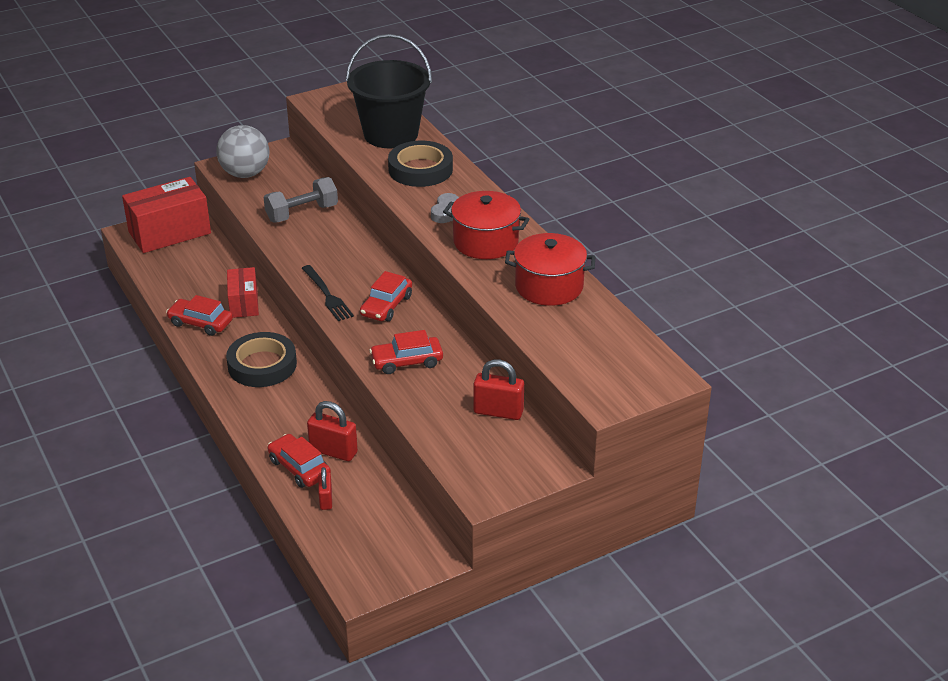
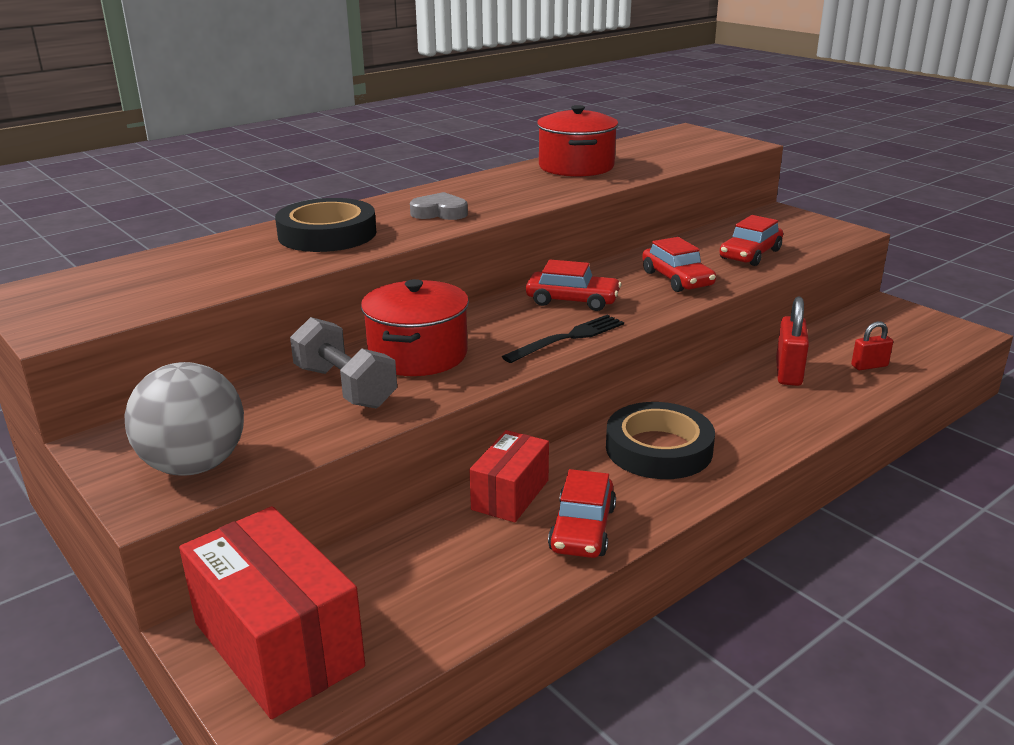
camera: 100 degrees left, 10 degrees down
red box [227,267,259,318] -> red box turned 45 degrees counterclockwise [470,430,549,522]
red car [268,434,331,488] -> red car moved to [720,215,783,266]
black bucket [346,34,432,148] -> none
red pot [443,191,530,259] -> red pot moved to [361,279,469,376]
red padlock [474,359,524,420] -> none

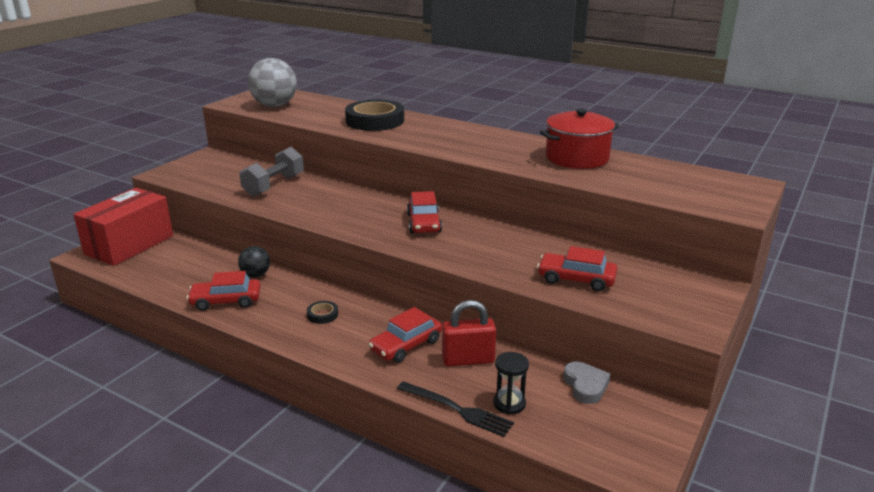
camera: 70 degrees right, 0 degrees up
grey ball [125,362,244,476] -> grey ball moved to [248,58,297,107]
red pot [361,279,469,376] -> none
grey heart [410,192,468,220] -> grey heart moved to [563,362,610,404]
red box [470,430,549,522] -> black ball [238,246,270,277]
black fork [502,315,624,363] -> black fork moved to [397,381,514,437]
black tape [606,402,715,479] -> black tape [307,301,338,324], size x0.42
red car [642,237,716,292] -> red car moved to [368,307,442,363]
red padlock [851,321,893,370] -> black hourglass [494,352,529,414]

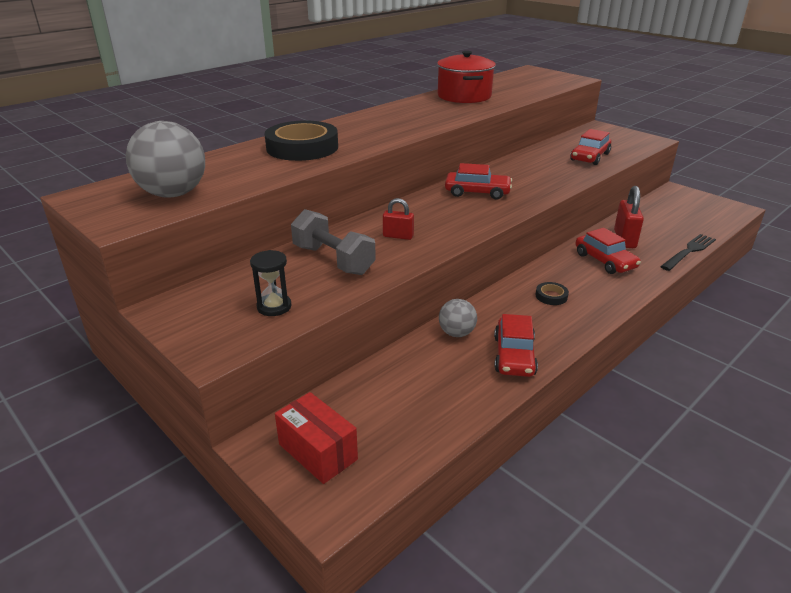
camera: 75 degrees left, 5 degrees up
red box [73,188,173,266] -> red box [275,392,358,484], size x0.59
black ball [238,246,270,277] -> grey ball [439,299,477,337]
black hourglass [494,352,529,414] -> black hourglass moved to [250,250,291,316]
grey heart [563,362,610,404] -> none
none -> red padlock [383,198,414,240]

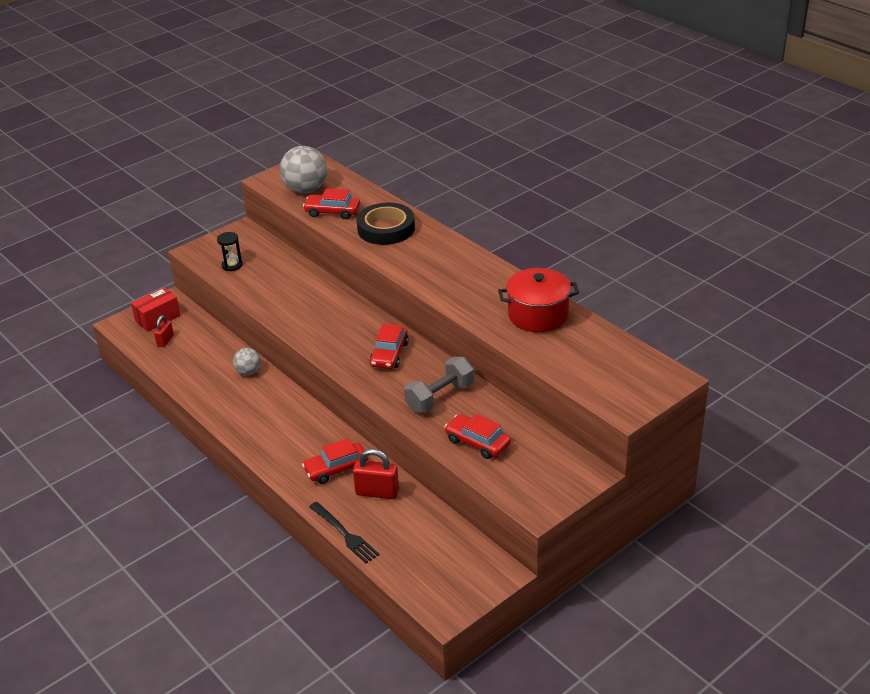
camera: 95 degrees right, 5 degrees up
grey dumbbell [291,209,376,275] -> grey dumbbell moved to [404,357,474,413]
red padlock [383,198,414,240] -> red padlock moved to [154,315,174,347]
red car [494,314,538,377] -> red car moved to [303,188,360,219]
black tape [535,282,569,305] -> none

